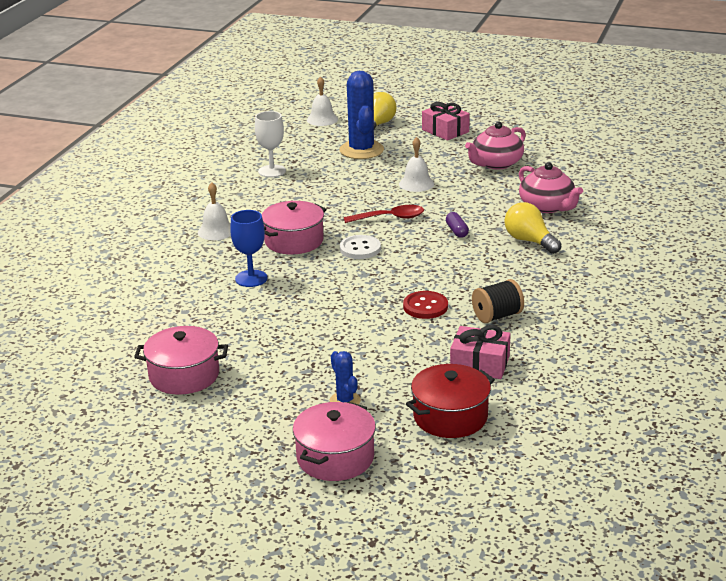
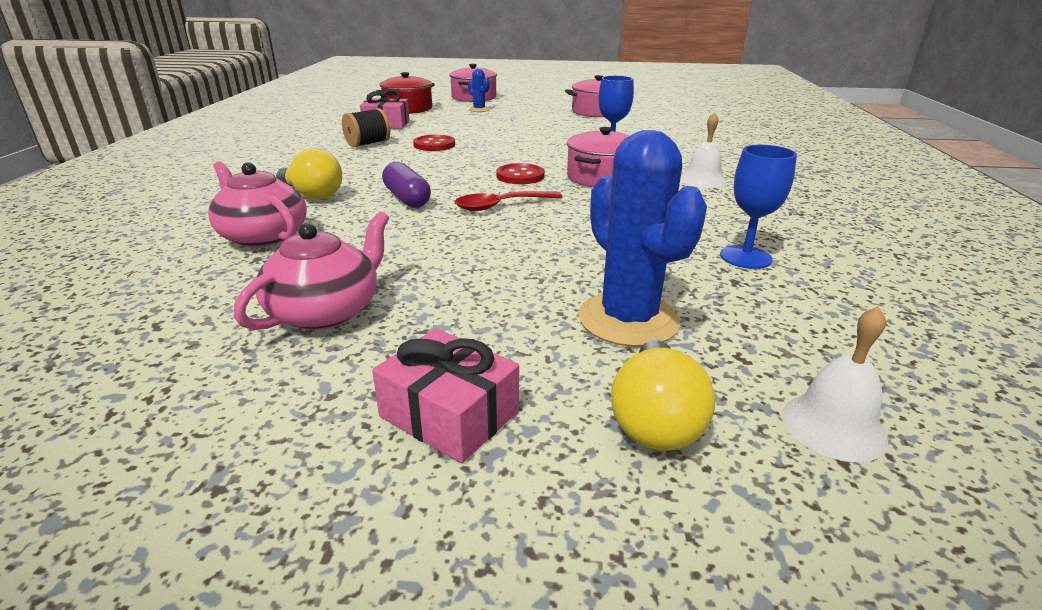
camera: 165 degrees right, 0 degrees up
white goblet [255,111,286,177] -> blue goblet [720,145,797,269]
white button [340,235,381,259] -> red button [496,163,545,184]
white bell [399,137,434,192] -> none
purple capsule [446,212,469,238] -> purple capsule [382,162,431,208], size x1.54

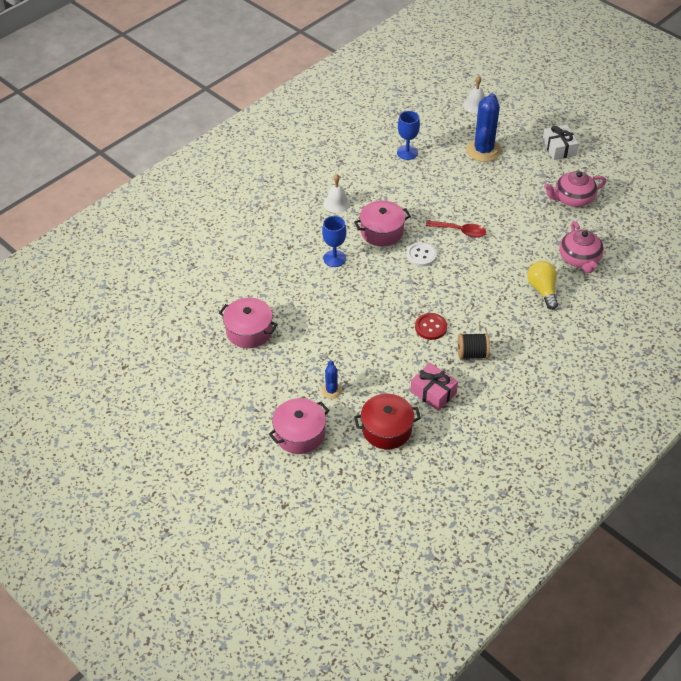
camera: 140 degrees left, 20 degrees up
pink gift [372,328,519,463] -> white gift [542,125,579,160]
purple capsule [382,162,431,208] -> none
red button [496,163,545,184] -> white button [406,242,437,267]
yellow light bulb [611,340,715,451] -> none

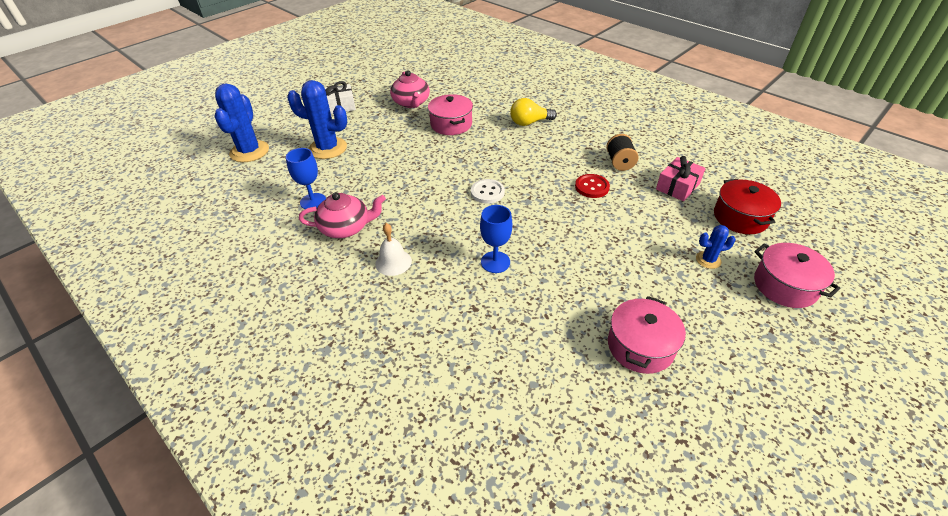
camera: 90 degrees left, 5 degrees down
pink pot [354,200,411,246] -> pink pot moved to [428,94,473,135]
red spoon [426,220,486,238] -> none
white bell [463,76,485,113] -> blue cactus [215,83,269,162]
pink teapot [559,221,604,273] -> pink teapot moved to [299,192,386,238]

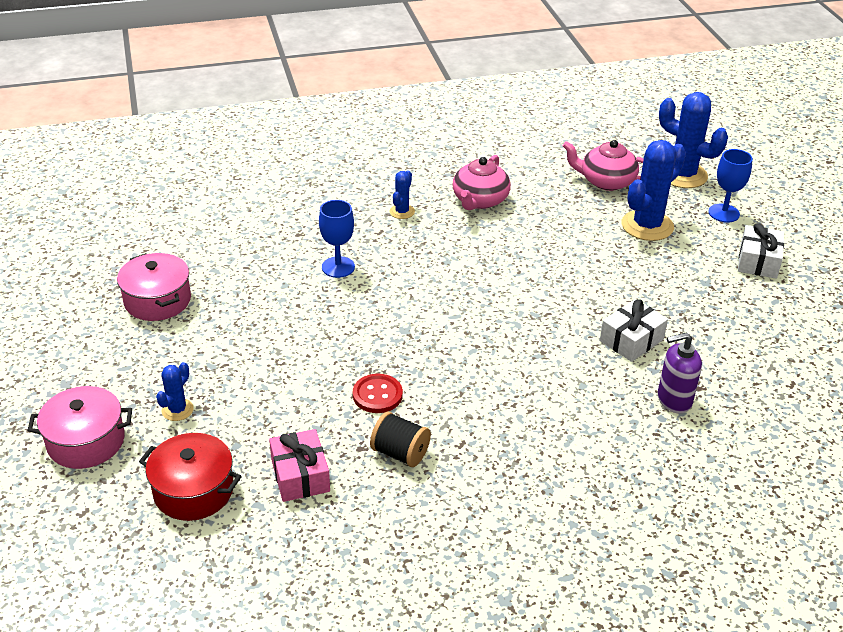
camera: 120 degrees right, 5 degrees down
blue goblet [286,148,326,209] -> blue goblet moved to [708,149,753,223]
white bell [375,223,412,276] -> blue cactus [390,170,415,219]
pink teapot [390,70,430,108] -> pink teapot moved to [563,140,644,191]
pink pot [428,94,473,135] -> white gift [600,299,668,362]
white button [471,179,505,204] -> none
yellow light bulb [510,98,557,126] -> none
none -> purple soap dispenser [658,332,702,413]

